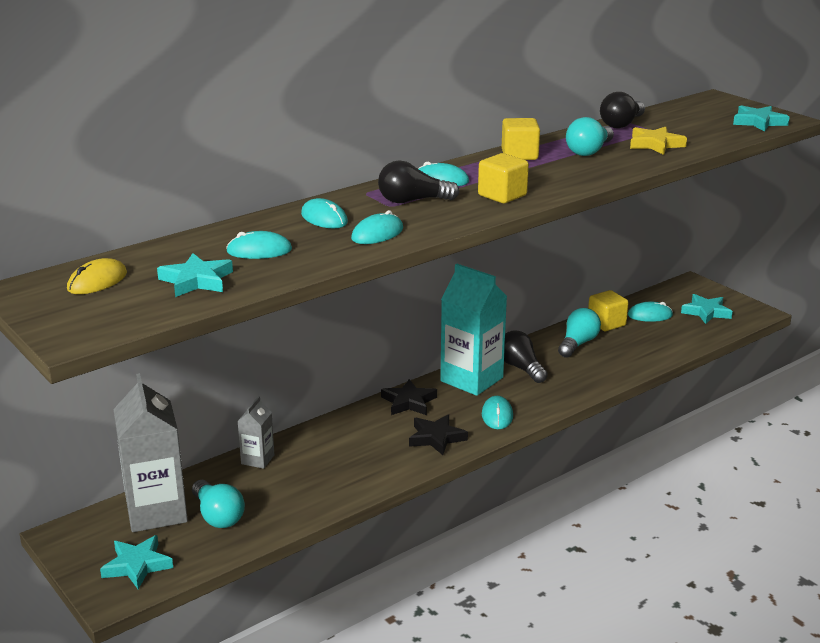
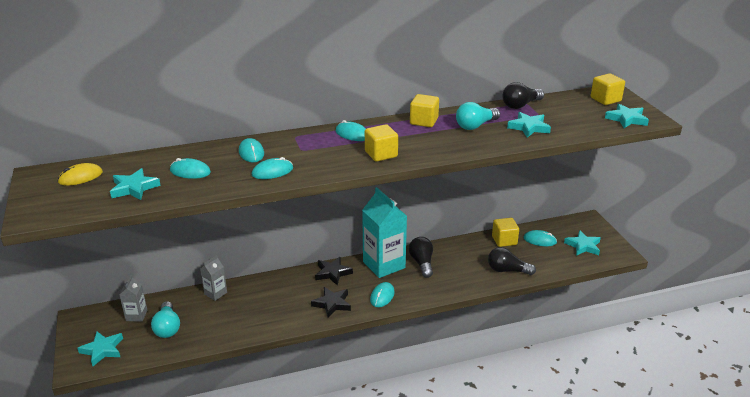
camera: 20 degrees right, 5 degrees up
grey carton [113,373,188,532] -> grey carton [119,275,148,322], size x0.50
black light bulb [378,161,460,203] -> black light bulb moved to [488,247,536,275]
turquoise light bulb [558,308,601,358] -> none
yellow star [630,127,687,155] -> turquoise star [507,112,551,138]
none -> yellow cube [591,73,625,105]

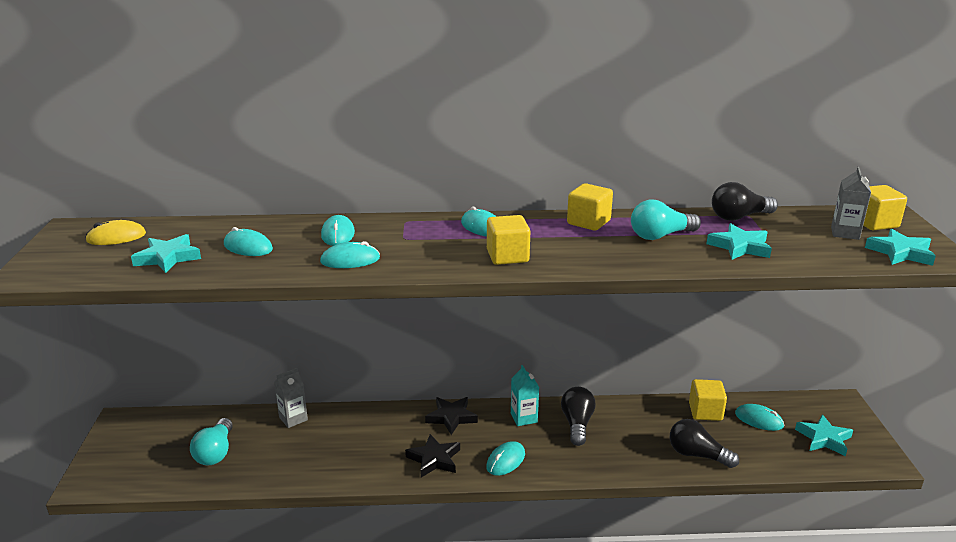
camera: 15 degrees right, 5 degrees down
turquoise star [77,332,123,366] -> none
grey carton [119,275,148,322] -> grey carton moved to [831,167,871,240]
turquoise carton [362,187,407,278] -> turquoise carton [511,365,539,426], size x0.50

